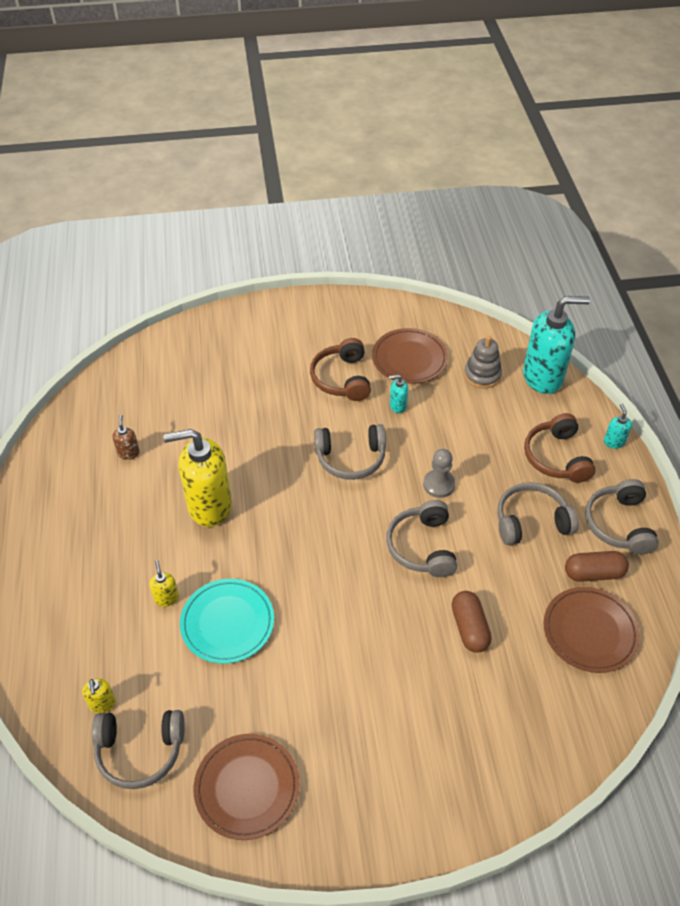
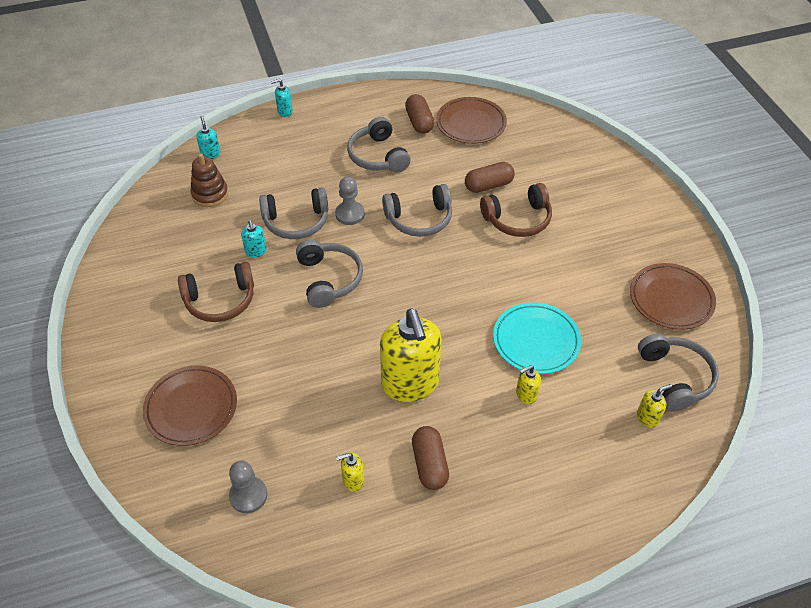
camera: 100 degrees left, 0 degrees up
brown soap dispenser [112,415,140,460] -> yellow soap dispenser [336,452,364,492]
brown plate [372,328,448,384] -> brown plate moved to [143,365,237,446]
grey stacking toy [464,336,502,389] -> brown stacking toy [190,153,228,207]
turquoise soap dispenser [523,296,590,394] -> turquoise soap dispenser [196,116,220,159], size x0.42
brown headphones [524,413,596,483] -> brown headphones moved to [480,183,552,237]
grey headphones [585,479,659,555] -> grey headphones moved to [259,188,328,239]
none -> grey pawn [229,461,267,513]
none -> brown capsule [412,426,449,490]

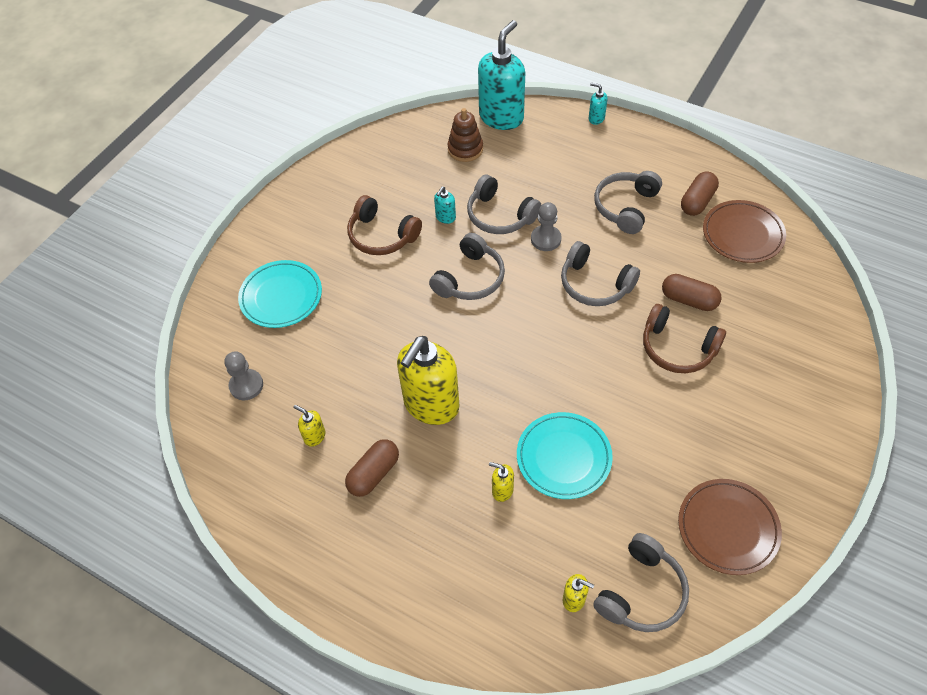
camera: 50 degrees right, 5 degrees up
brown plate [143,365,237,446] -> turquoise plate [238,260,322,328]
turquoise soap dispenser [196,116,220,159] -> turquoise soap dispenser [478,20,525,130], size x2.39

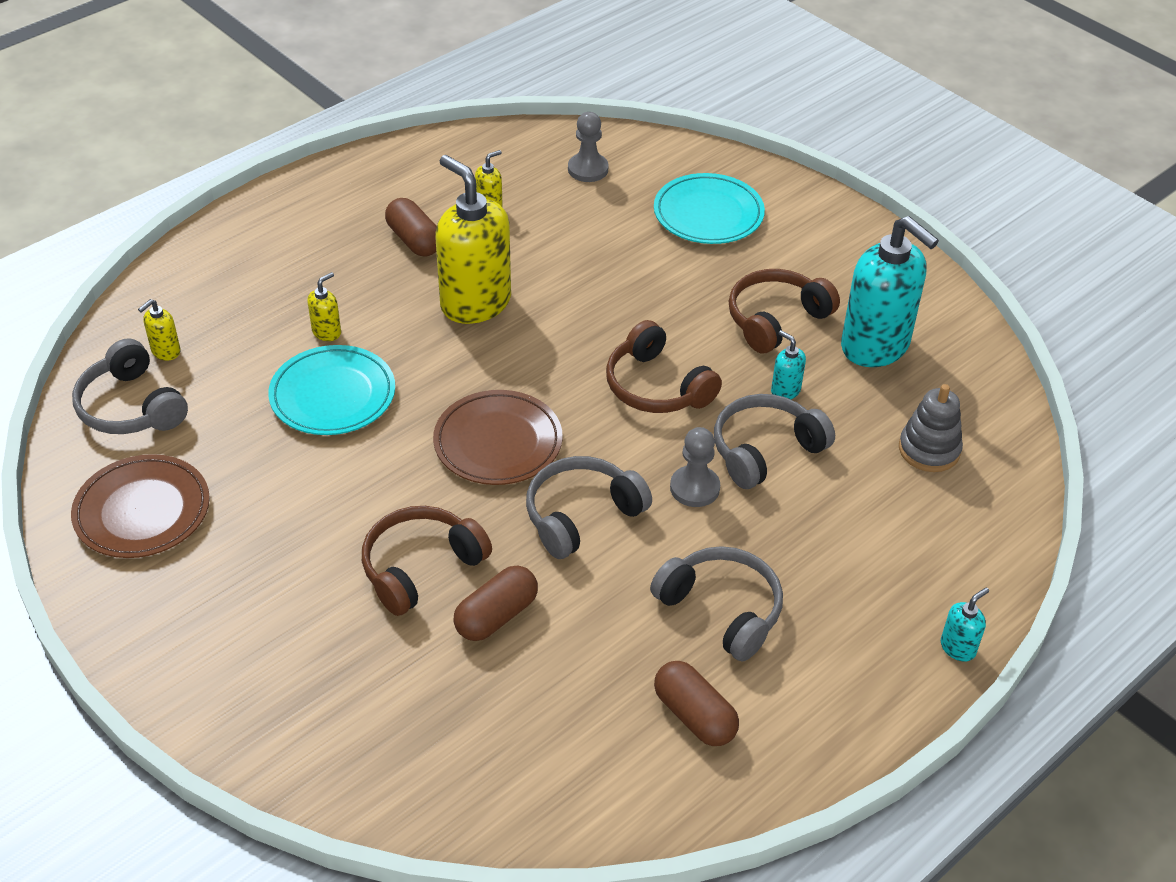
camera: 105 degrees right, 10 degrees down
grey headphones [429,233,505,300] -> brown headphones [606,320,722,413]
brown stacking toy [447,108,483,162] -> grey stacking toy [899,384,963,472]
turquoise soap dispenser [478,20,525,130] -> turquoise soap dispenser moved to [841,216,939,367]
brown plate [703,200,786,263] -> brown plate moved to [433,390,563,485]

